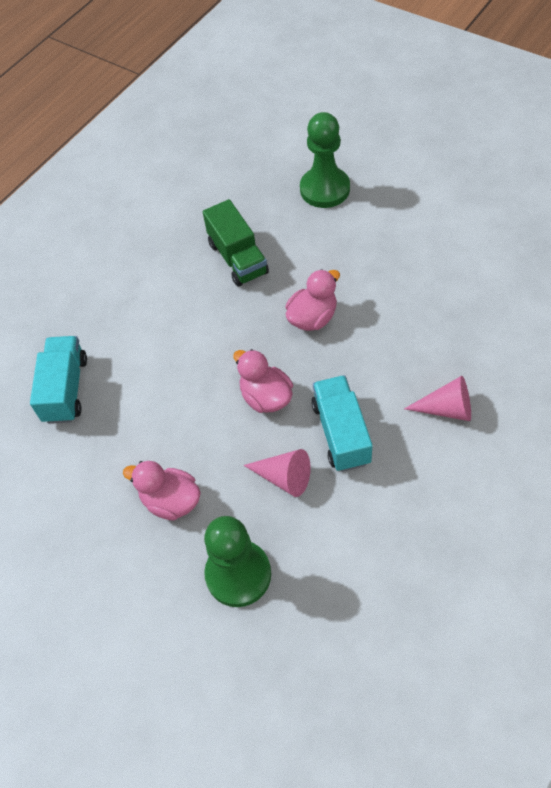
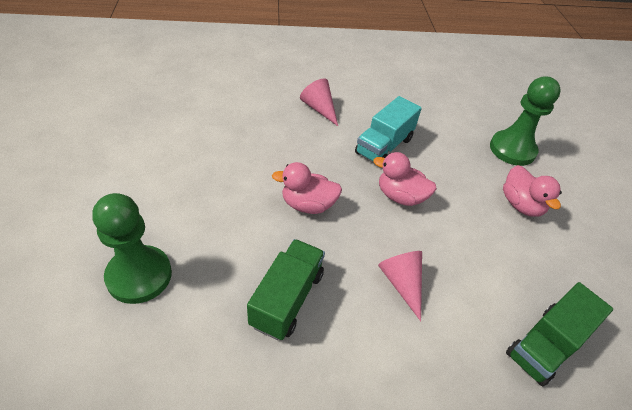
camera: 140 degrees left, 10 degrees down
turquoise truck [30,336,87,424] -> green truck [506,282,613,387]
pink duck [233,349,293,413] -> pink duck turned 105 degrees clockwise [373,152,437,206]
pink cone [243,449,311,497] -> pink cone moved to [378,251,422,321]

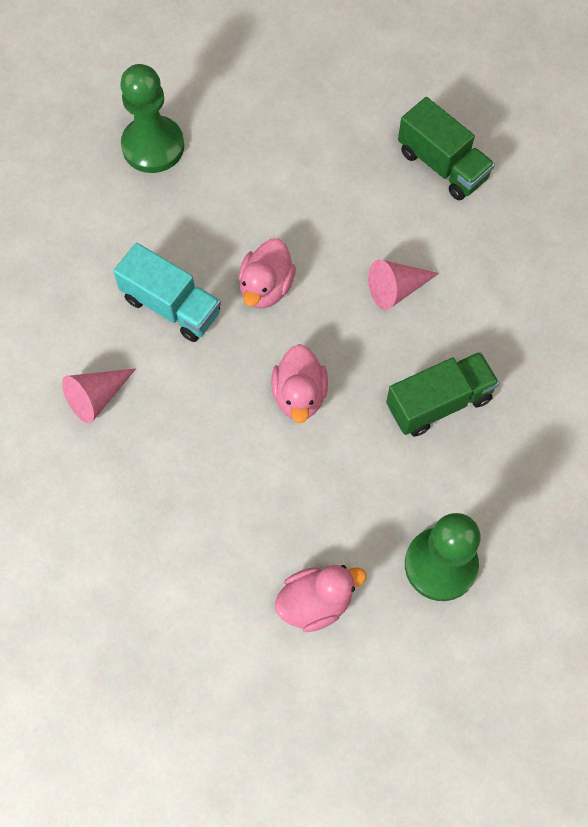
camera: 90 degrees left, 20 degrees up
green truck [247,239,325,340] -> green truck turned 135 degrees clockwise [386,352,499,437]
pink duck [503,165,562,217] -> pink duck moved to [275,565,367,632]

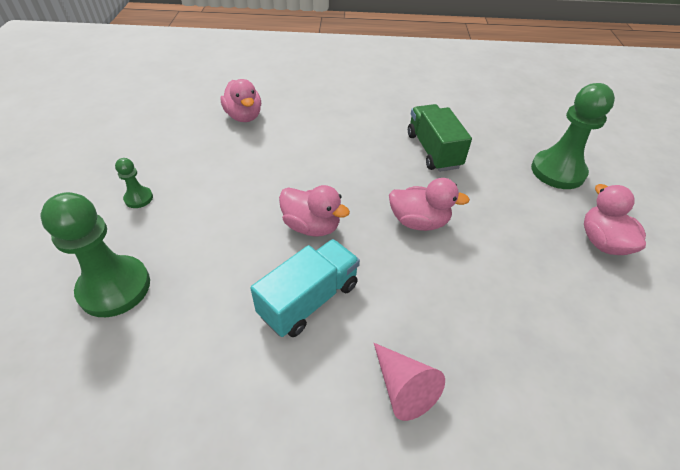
camera: 80 degrees left, 20 degrees down
pink cone [368,259,439,310] -> none
green truck [398,97,495,200] -> pink duck [221,79,261,122]
none -> green pawn [115,158,153,208]

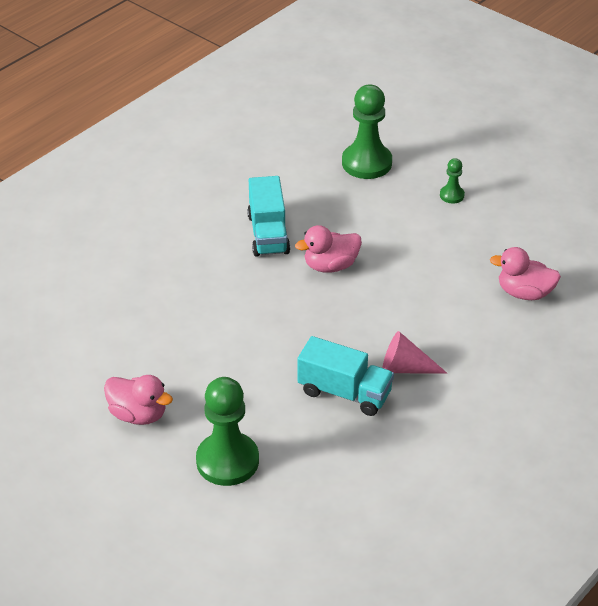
camera: 130 degrees right, 5 degrees down
pink cone [374,343,445,421] -> pink cone moved to [382,331,448,374]
pink duck [389,178,470,231] -> none
green truck [408,104,472,172] -> turquoise truck [297,336,394,416]

